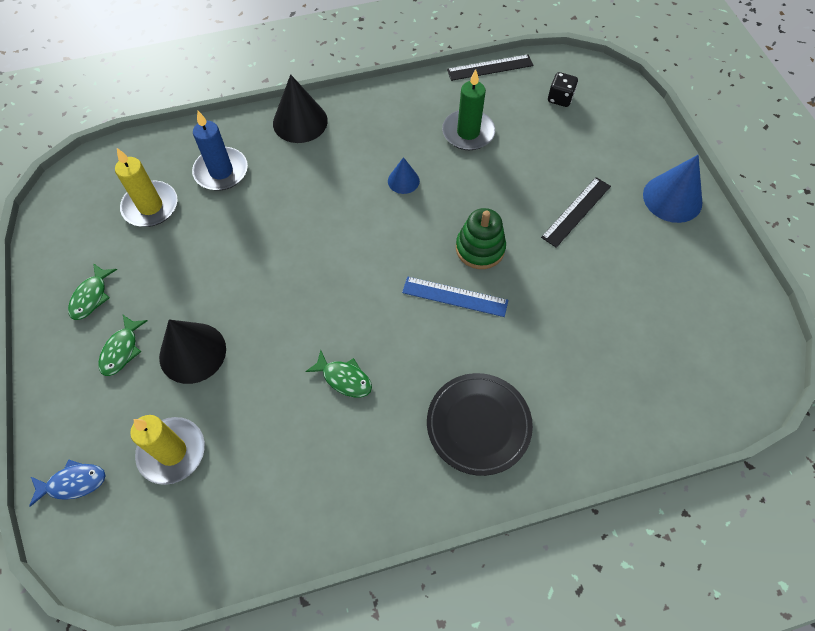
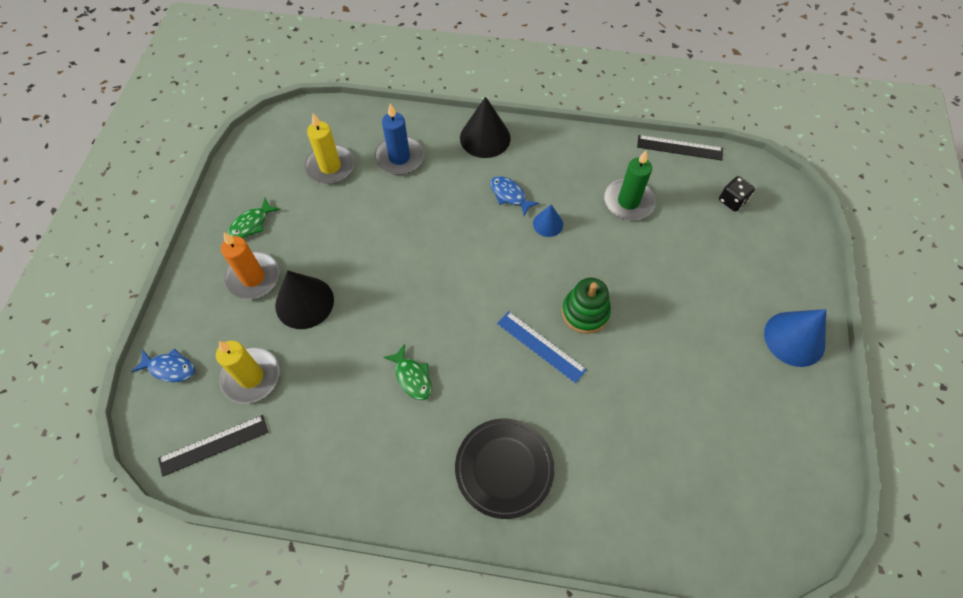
camera: 25 degrees right, 0 degrees up
green fish [98,315,148,376] -> orange candle [221,232,279,299]
black ruler [541,177,611,248] -> black ruler moved to [158,415,268,477]
none -> blue fish [490,176,539,216]

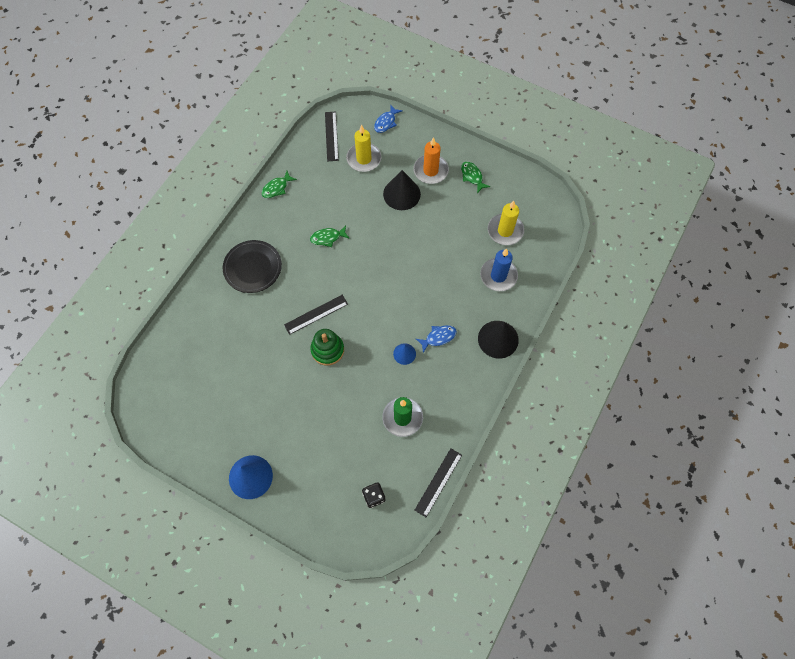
camera: 110 degrees right, 5 degrees up
blue ruler [497,311,587,383] -> black ruler [284,295,348,335]
none -> green fish [262,171,297,198]

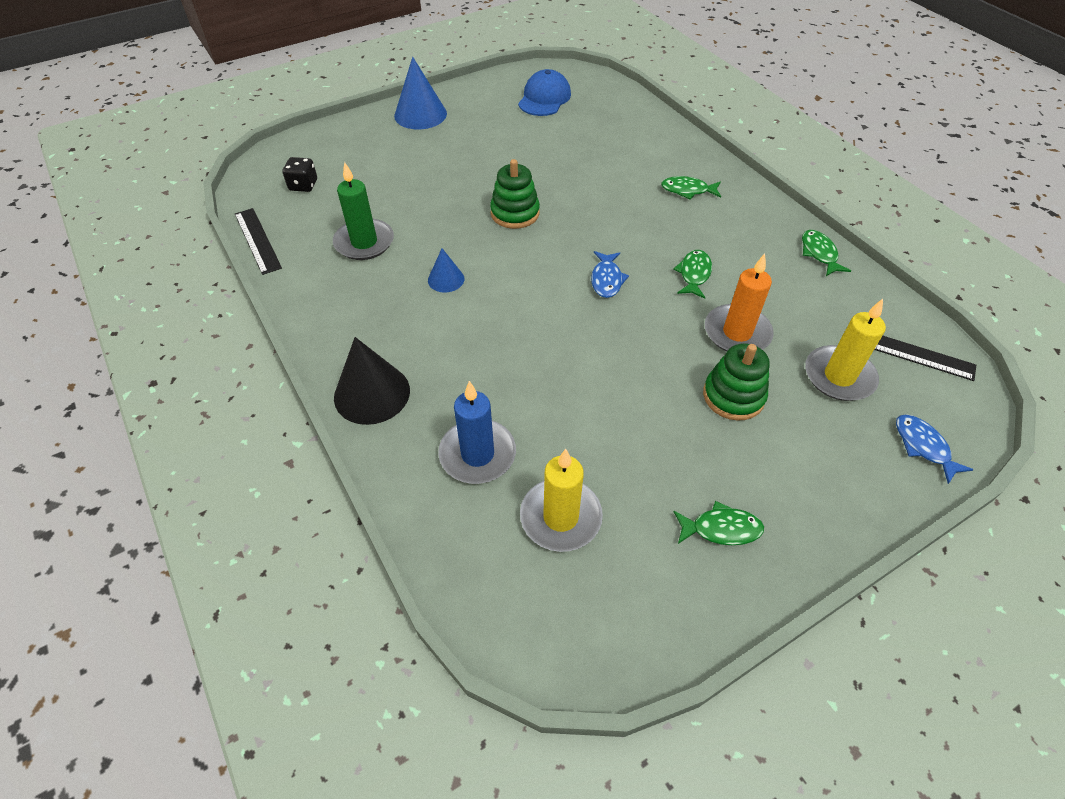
camera: 120 degrees right, 15 degrees down
black plate [223,240,282,293] -> green fish [661,176,721,200]
black ruler [284,295,348,335] -> none
black cone [383,170,421,210] -> green stacking toy [703,343,770,421]
orange candle [413,137,449,184] -> orange candle moved to [705,253,774,352]
blue fish [416,325,457,353] -> blue fish moved to [591,251,629,298]
none -> blue cap [518,69,571,116]

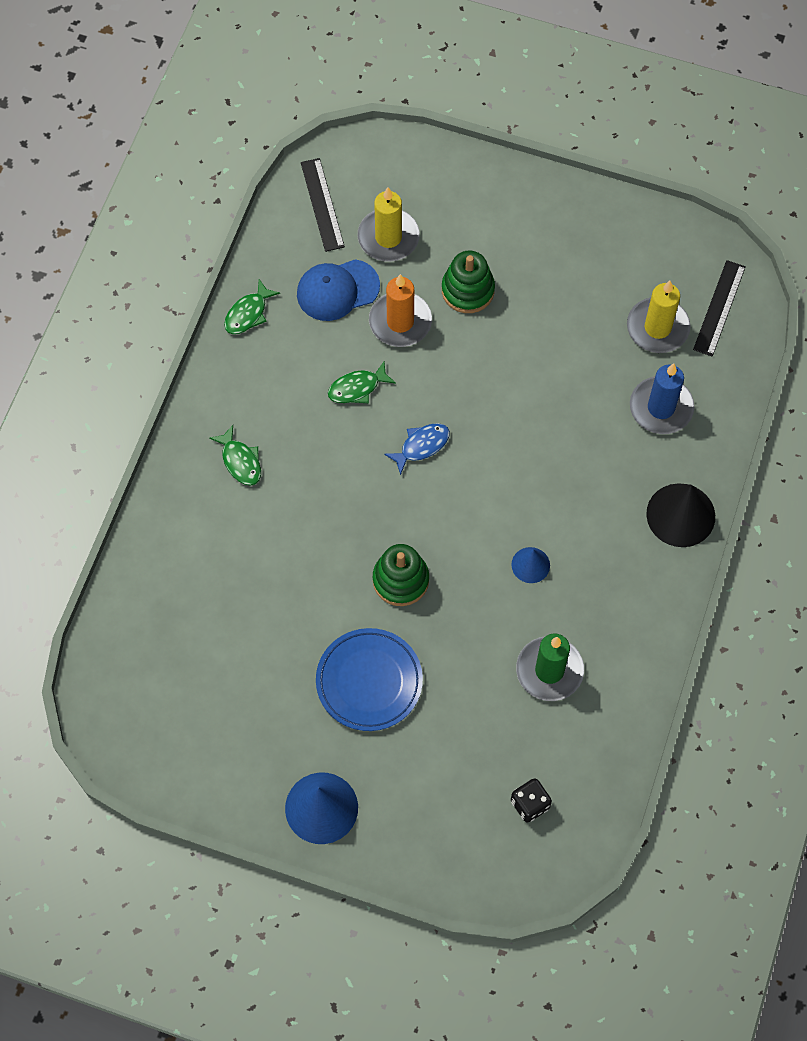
camera: 130 degrees left, 15 degrees up
black ruler [235,208,282,275] -> black ruler moved to [693,260,746,356]
blue cap [518,69,571,116] -> blue cap moved to [297,259,380,321]
green fish [673,501,764,545] -> none
blue fish [896,414,974,484] -> none
none -> blue plate [316,628,423,731]

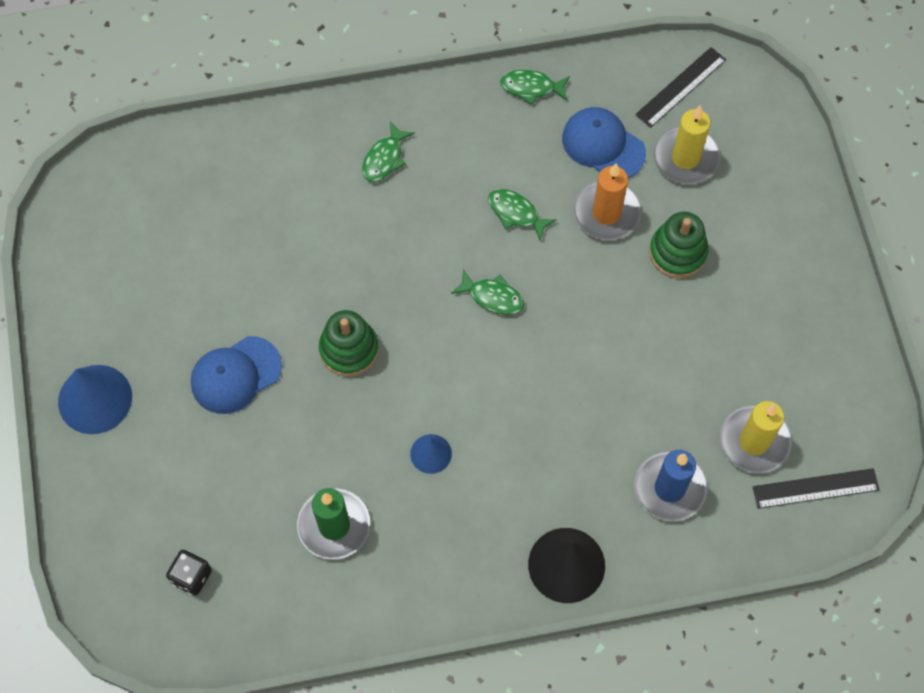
camera: 60 degrees right, 0 degrees up
blue plate [316,628,423,731] -> blue cap [191,336,282,414]
blue fish [384,423,450,475] -> green fish [451,269,524,315]

